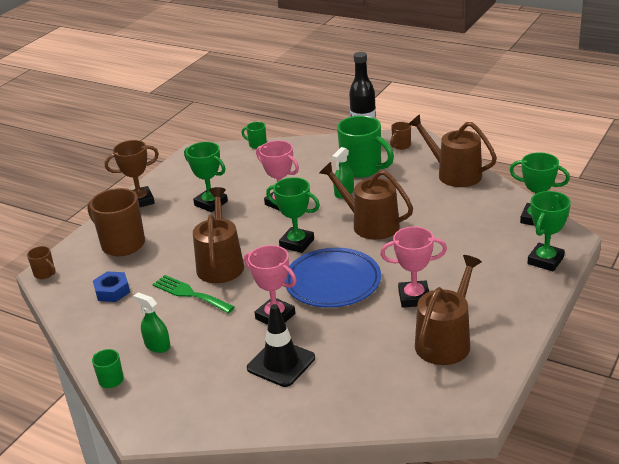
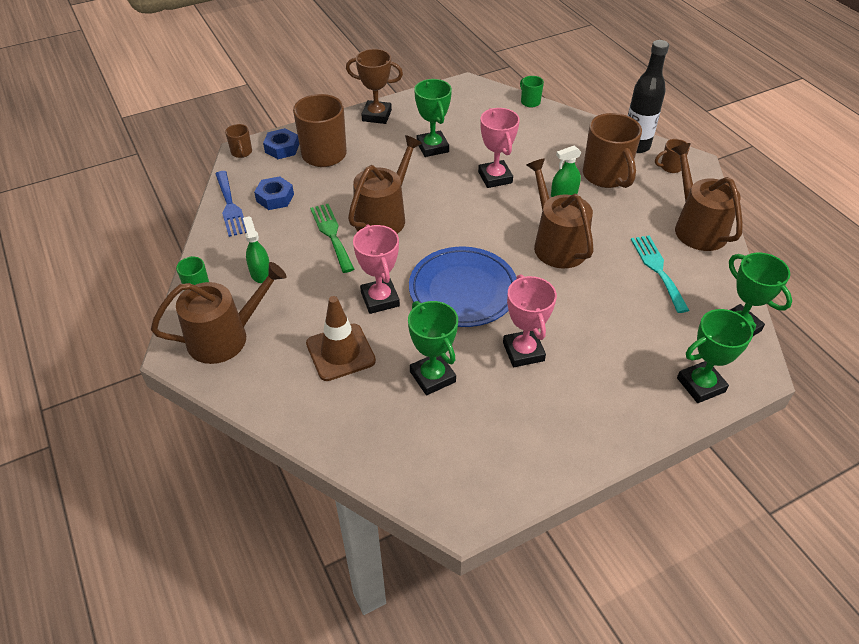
camera: 30 degrees right, 15 degrees up
black traffic cone [247,304,315,387] -> brown traffic cone [306,296,376,381]
green trophy [266,177,320,253] -> green trophy moved to [408,301,458,395]
green mug [337,116,394,178] -> brown mug [583,113,642,188]
pink trophy [380,227,447,308] -> pink trophy turned 45 degrees clockwise [503,274,557,367]
brown watering can [415,255,482,365] -> brown watering can moved to [151,262,287,364]
none -> blue fork [216,171,247,237]
none -> blue nut [263,128,299,159]
none -> turquoise fork [631,236,689,313]

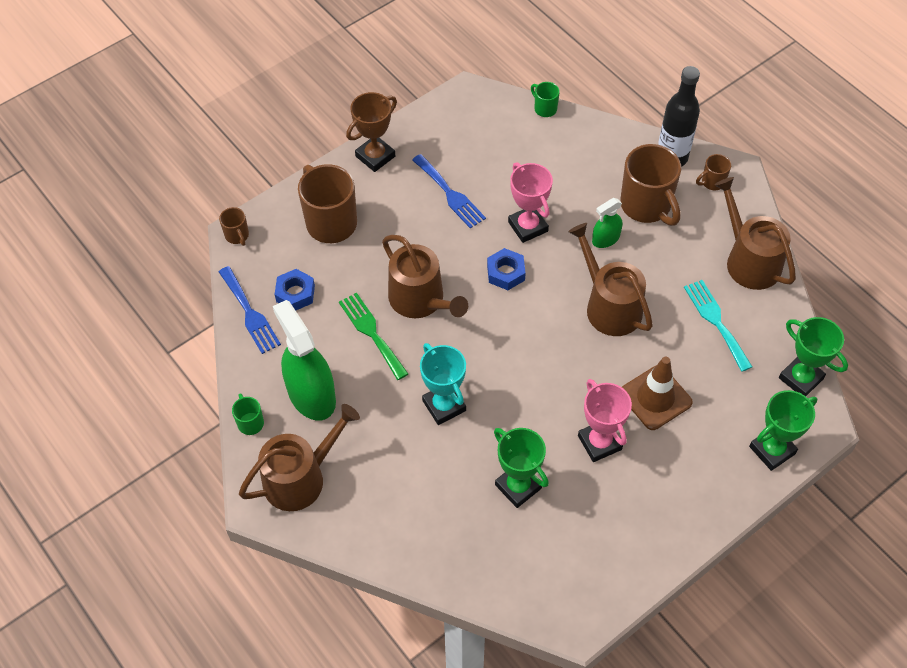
camera: 10 degrees left, 10 degrees up
green spray bottle [243,216,269,283] -> green spray bottle [273,300,336,421], size x1.96
blue nut [263,128,299,159] -> blue nut moved to [487,248,526,290]
brown traffic cone [306,296,376,381] -> brown traffic cone moved to [622,357,693,430]
brown trophy [346,49,403,124] -> brown trophy turned 45 degrees counterclockwise [346,92,397,172]
brown watering can [348,135,422,234] -> brown watering can turned 120 degrees clockwise [382,235,468,318]
pink trophy [353,224,400,314] -> turquoise trophy [420,343,466,425]
blue plate [409,247,517,327] -> none
green trophy [414,79,452,157] -> blue fork [412,154,486,229]

